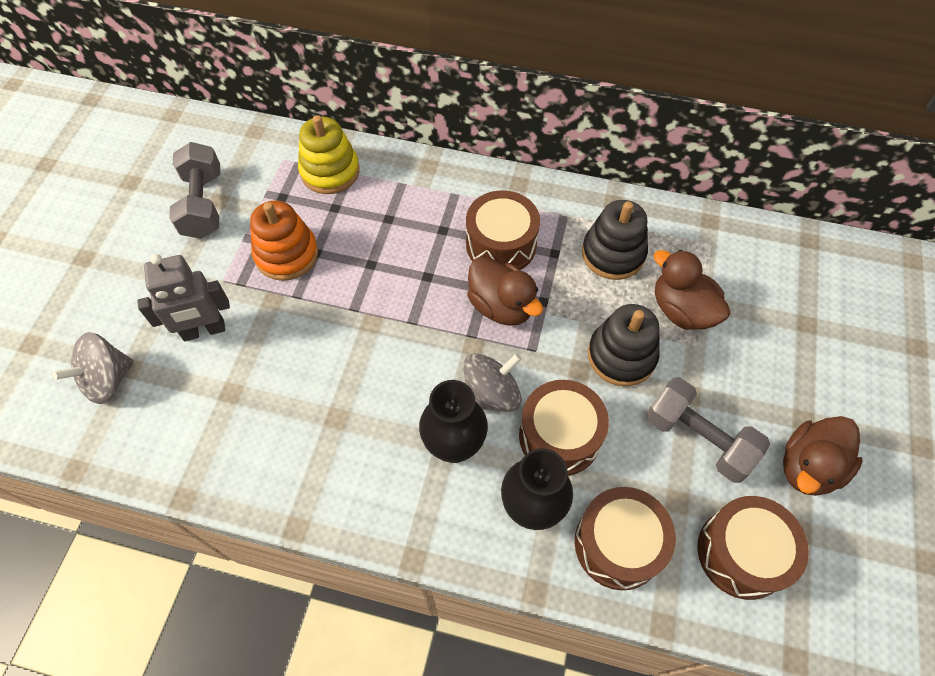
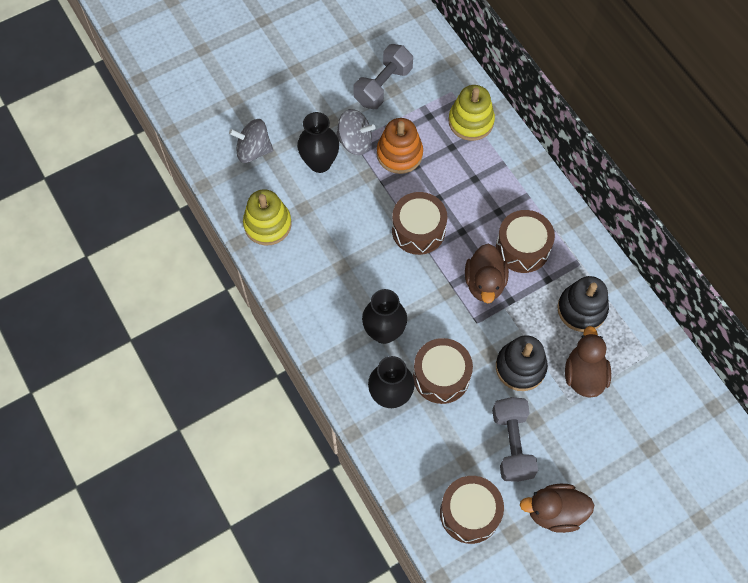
camera: 45 degrees right, 5 degrees up
grey robot [137,254,230,341] -> black vase [297,112,339,173]
grey spinning top [463,353,522,412] -> grey spinning top moved to [336,109,375,155]
brown drum [575,487,676,590] -> brown drum moved to [392,192,447,255]
none -> yellow stacking toy [243,189,292,246]

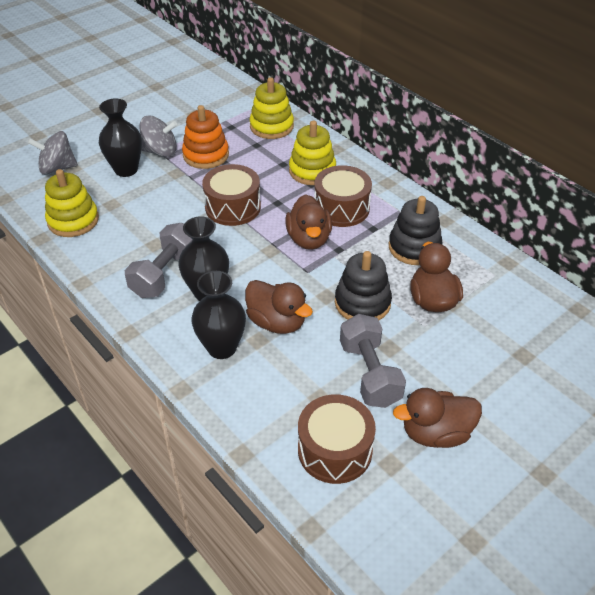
camera: 10 degrees left, 20 degrees down
grey dumbbell [353,44,413,109] -> grey dumbbell moved to [125,223,193,298]
brown drum [413,338,473,404] -> brown duck [245,280,313,334]
none -> yellow stacking toy [289,121,336,185]

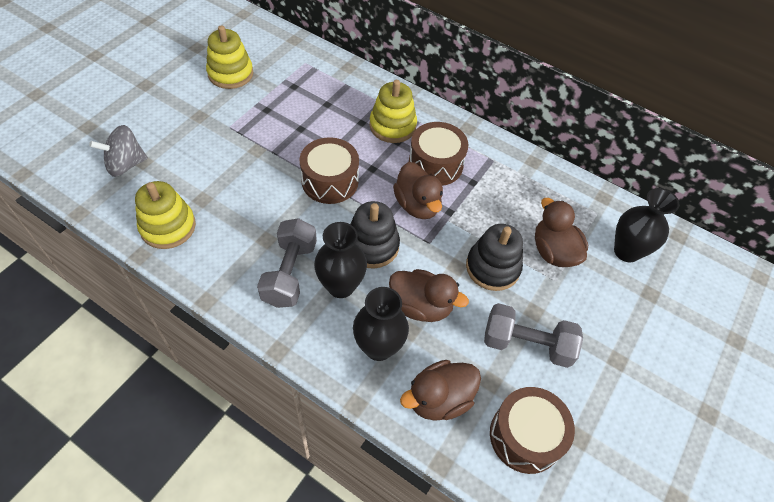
camera: 20 degrees left, 10 degrees up
black vase [99,98,142,177] -> black vase moved to [614,188,679,262]
grey spinning top [139,116,177,157] -> none
orange stacking toy [182,105,229,169] -> none
yellow stacking toy [249,77,294,139] -> yellow stacking toy moved to [206,25,253,89]
grey dumbbell [340,314,406,408] -> grey dumbbell turned 45 degrees counterclockwise [484,303,583,368]
black stacking toy [389,196,442,265] -> black stacking toy moved to [350,201,400,269]
brown duck [393,388,482,448] -> brown duck moved to [400,360,481,421]

